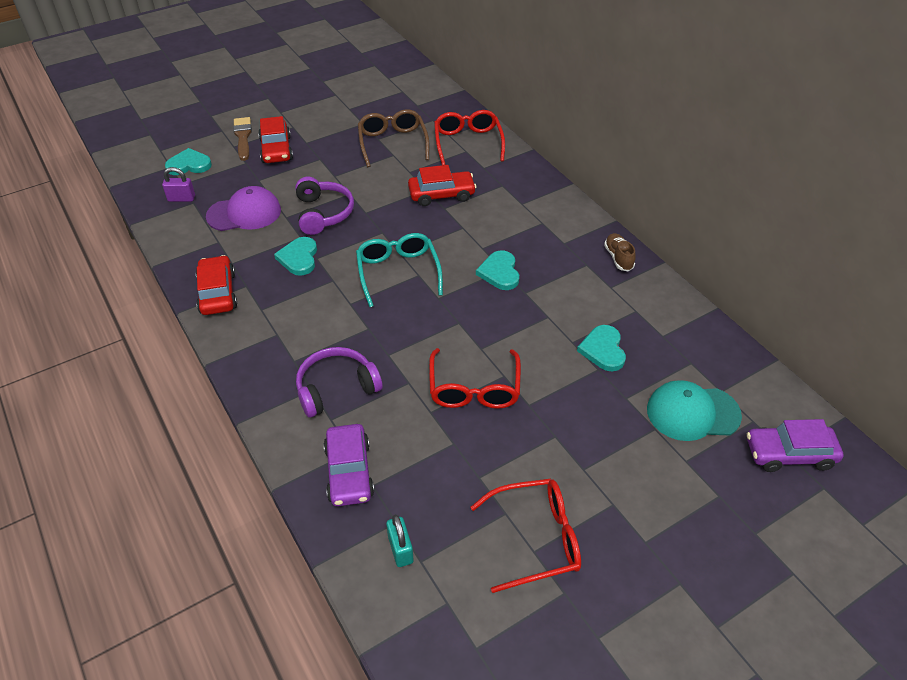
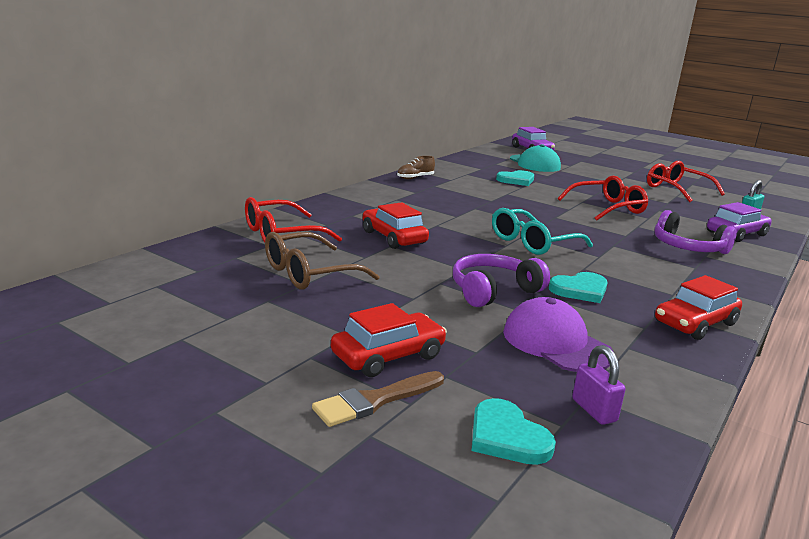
camera: 115 degrees left, 25 degrees down
turquoise heart [476,250,519,290] -> none

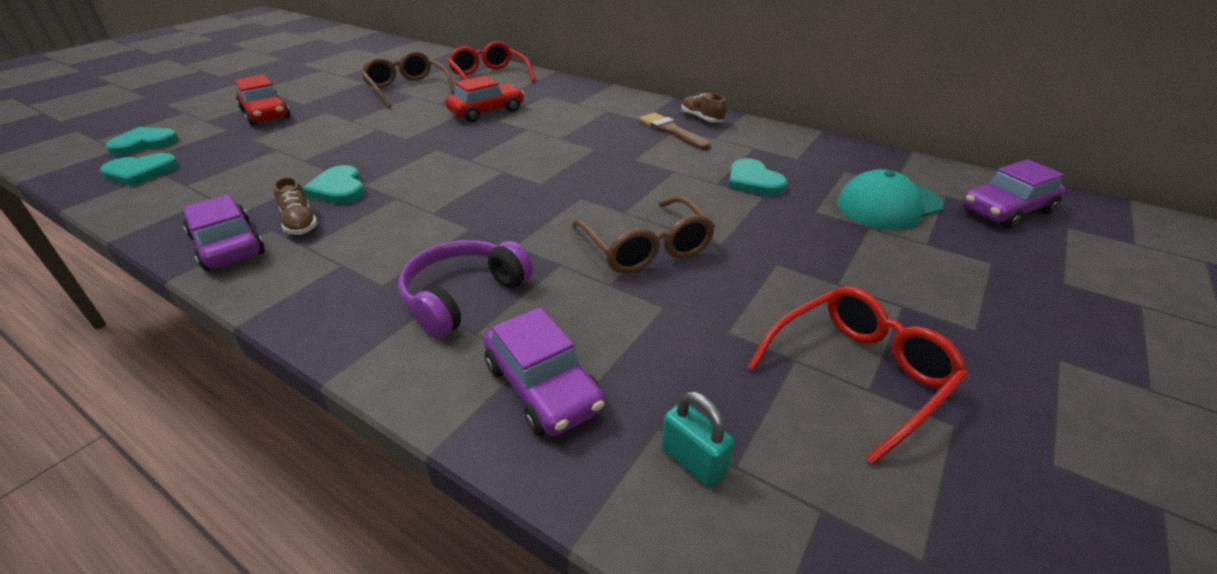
camera: 90 degrees right, 15 degrees up
brown brush [312,371,444,427] -> brown brush moved to [640,113,711,150]
purple headphones [453,254,550,307] -> none
turquoise glasses [492,208,593,255] -> none
purple cap [503,297,614,372] -> none
red glasses [558,176,648,221] -> brown glasses [572,196,715,273]
purple padlock [572,345,626,425] -> turquoise heart [100,153,178,186]
red car [655,275,742,340] -> purple car [183,194,265,271]
none -> brown shoe [273,177,318,235]

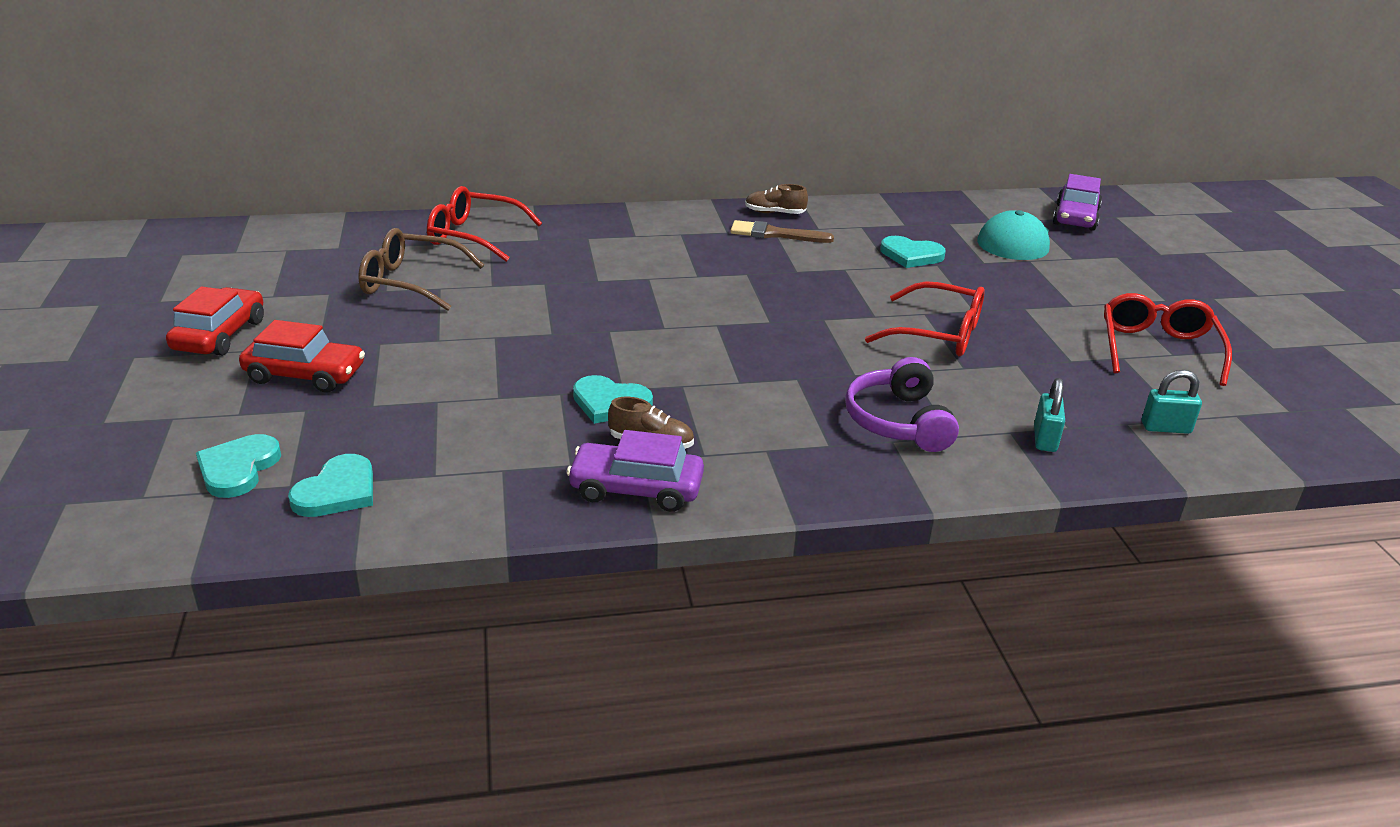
camera: 45 degrees left, 5 degrees down
red car [445,76,524,122] -> red car moved to [166,286,264,356]
purple car [483,307,605,436] -> turquoise padlock [1034,378,1065,452]
brown glasses [572,196,715,273] -> red glasses [865,281,985,356]

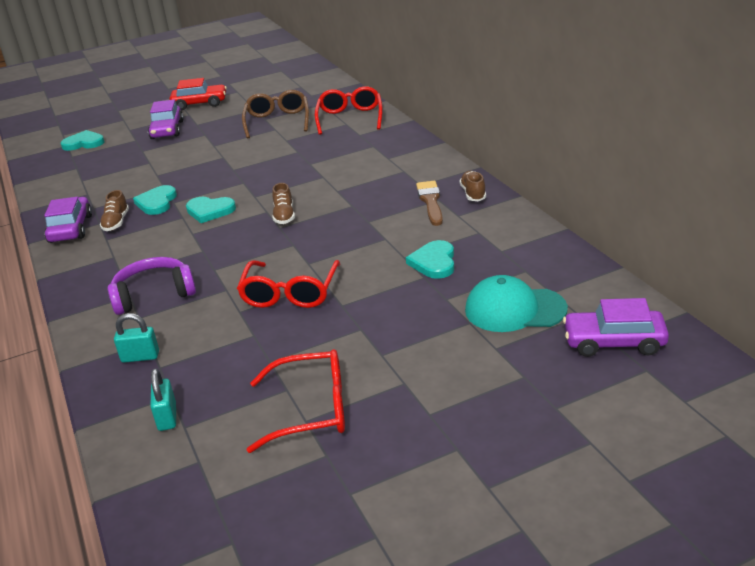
camera: 80 degrees right, 0 degrees up
red car [239,320,365,393] -> purple car [148,99,184,139]
turquoise heart [288,454,373,517] -> turquoise heart moved to [186,197,236,223]
none -> brown shoe [272,183,295,224]

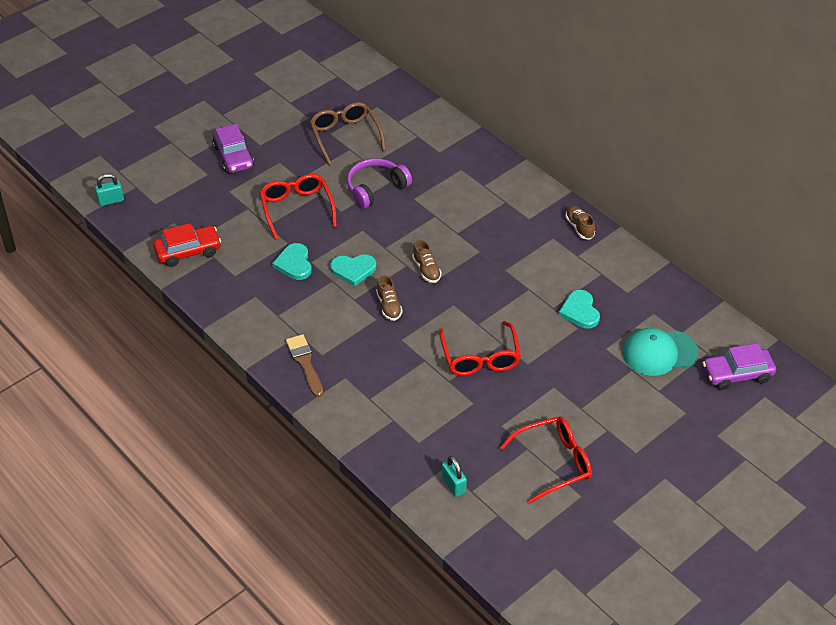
camera: 20 degrees left, 15 degrees up
purple car [44,197,92,243] -> none
turquoise heart [61,130,104,151] -> none
brown shoe [100,190,129,231] -> brown shoe moved to [376,275,403,321]
purple headphones [107,257,196,315] -> purple headphones moved to [347,158,412,209]
turquoise padlock [114,313,159,363] -> turquoise padlock moved to [95,174,124,206]
red car [169,78,227,110] -> red car moved to [153,223,221,267]
red glasses [315,86,383,135] -> red glasses moved to [260,174,337,240]
brown brush [416,181,443,226] -> brown brush moved to [286,334,323,397]

